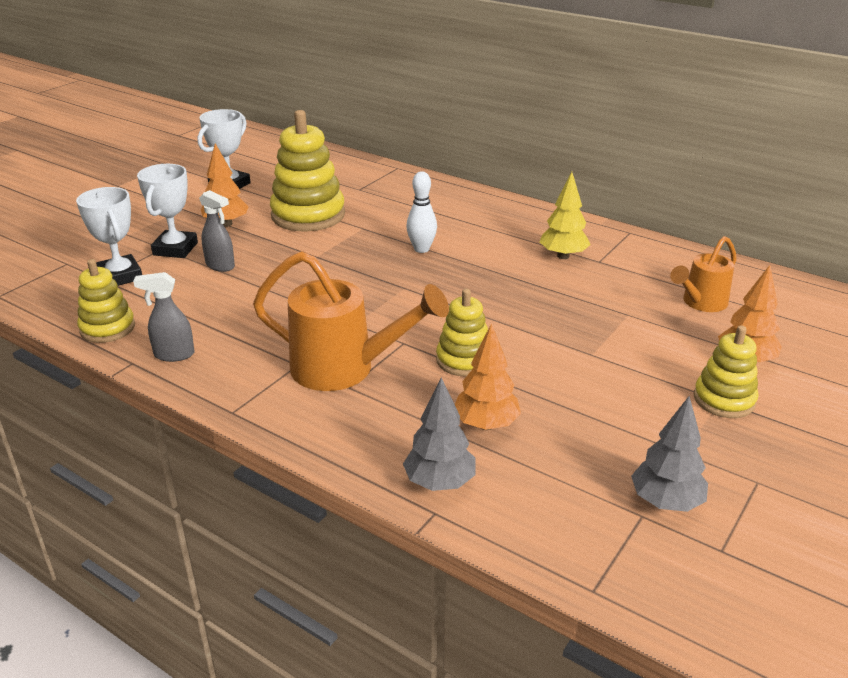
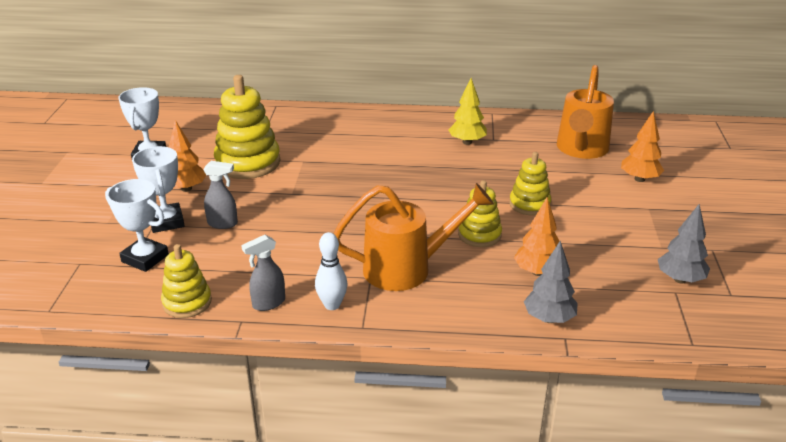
camera: 30 degrees left, 0 degrees up
white bowling pin [406,171,437,253] -> white bowling pin moved to [315,232,347,310]
orange watering can [670,236,737,312] -> orange watering can [557,65,614,159], size x1.66
yellow stacking toy [694,325,758,418] -> yellow stacking toy moved to [509,152,551,215]

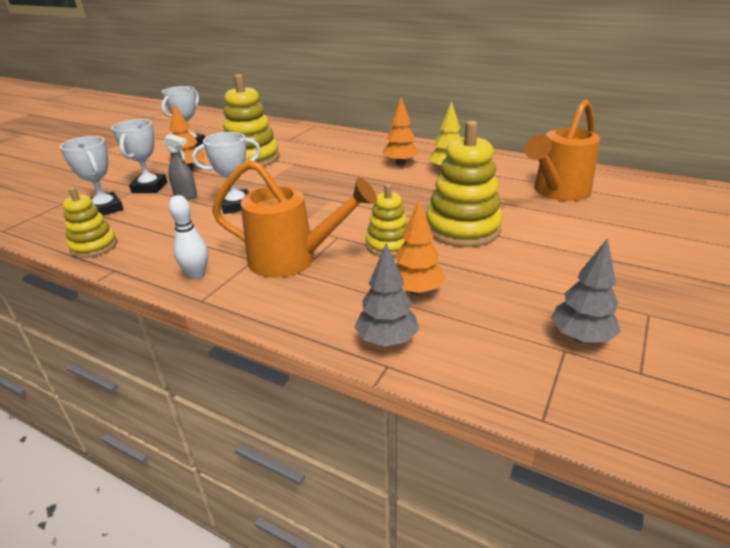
camera: 25 degrees right, 0 degrees up
grey spray bottle [241,235,285,311] -> none
yellow stacking toy [509,152,551,215] -> yellow stacking toy [426,121,503,247], size x1.71
orange tree [621,111,664,182] -> orange tree moved to [383,97,419,165]
none -> white trophy [192,132,261,214]

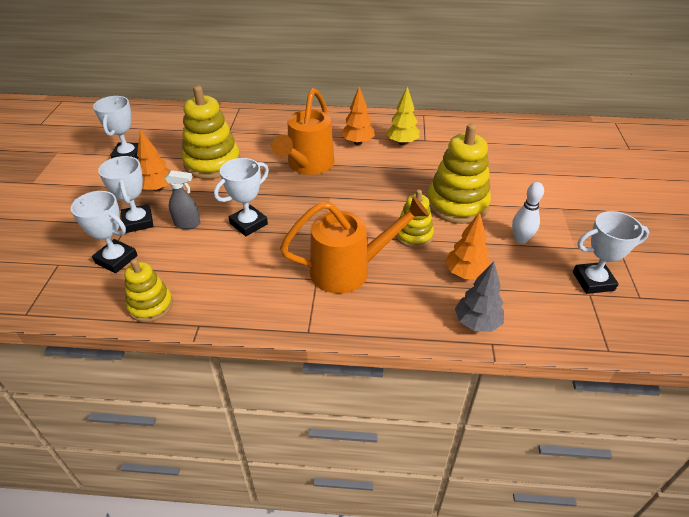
camera: 25 degrees left, 10 degrees up
white bowling pin [169,195,208,280] -> white bowling pin moved to [512,182,544,244]
orange watering can [525,99,600,201] -> orange watering can moved to [272,88,334,175]
grey tree [551,238,621,343] -> white trophy [573,211,650,294]

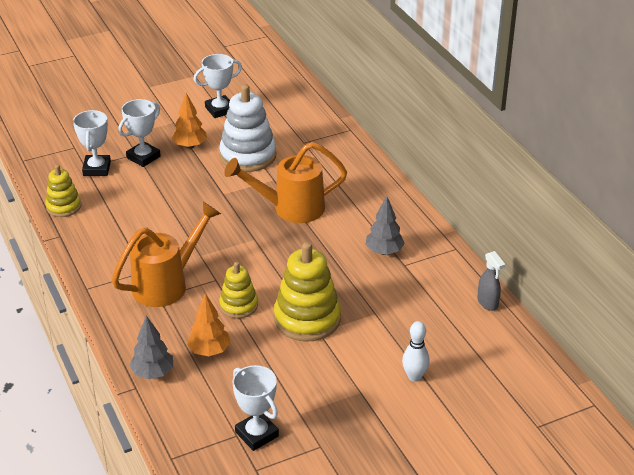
camera: 60 degrees right, 5 degrees down
grey spray bottle [165,170,200,229] -> grey spray bottle moved to [477,251,505,311]
yellow stacking toy [182,86,240,179] -> white stacking toy [219,84,276,172]
white trophy [214,158,269,236] -> none
orange watering can [280,196,429,294] -> orange watering can turned 90 degrees counterclockwise [112,202,221,307]
orange tree [341,87,375,145] -> none
yellow tree [386,86,420,145] -> grey tree [366,196,405,255]
white bowling pin [512,182,544,244] -> white bowling pin moved to [402,321,430,382]

